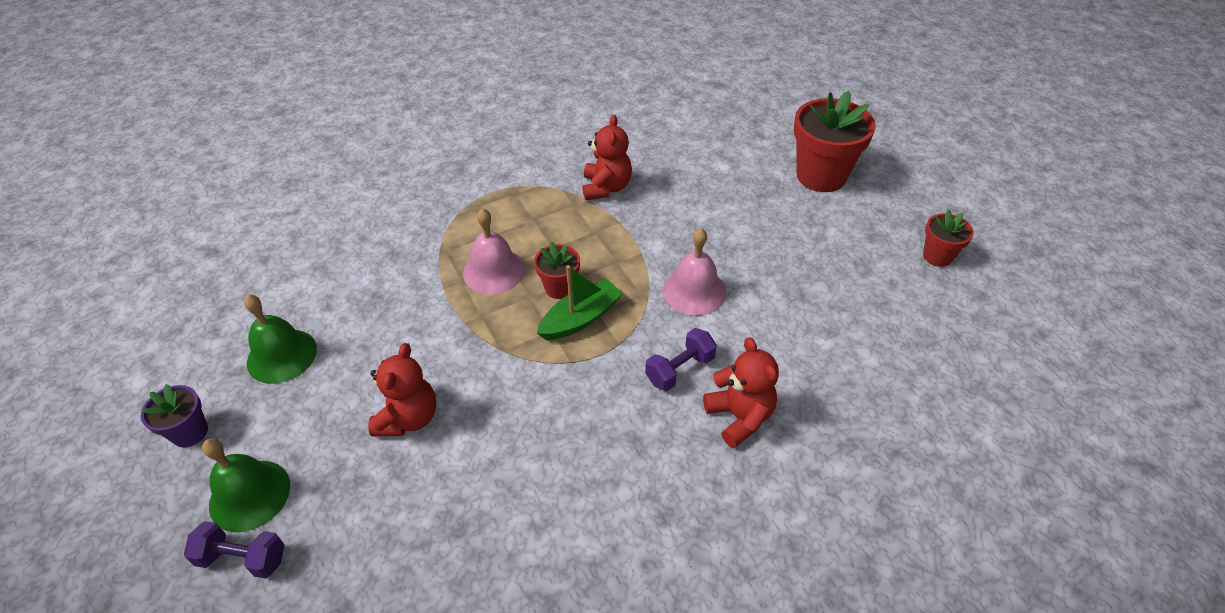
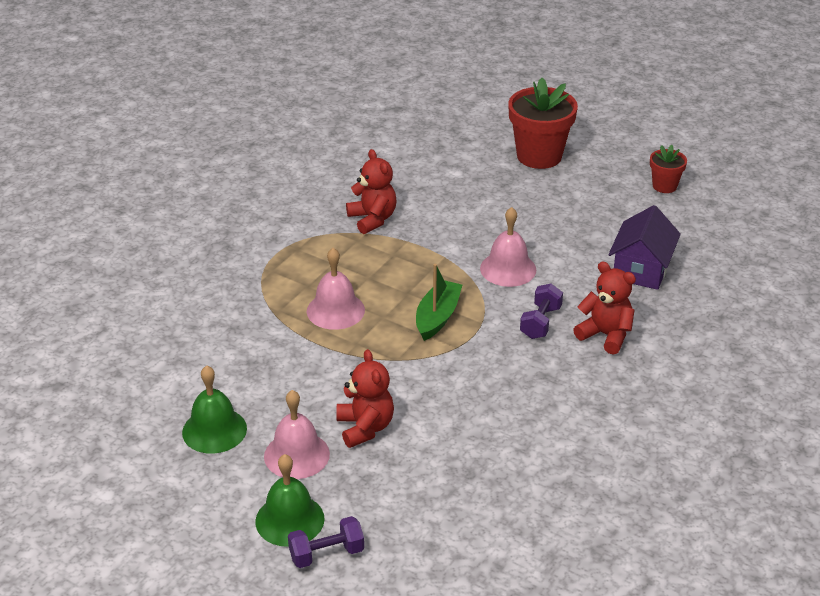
camera: 30 degrees left, 10 degrees down
purple flower pot [141,384,208,448] -> none
red flower pot [534,242,580,299] -> none
none -> pink bell [264,390,330,479]
none -> purple house [608,205,681,290]

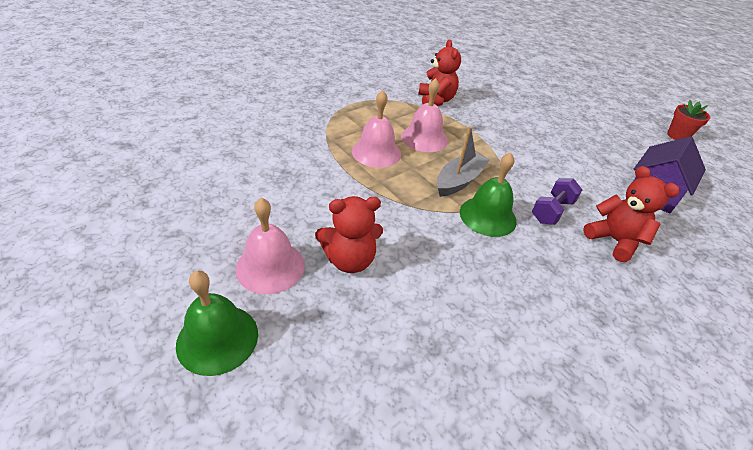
camera: 15 degrees right, 5 degrees up
green bell [182,365,247,454] -> green bell moved to [460,152,517,237]
purple dumbbell [288,516,364,568] -> none
red teddy bear [336,349,394,448] -> red teddy bear turned 75 degrees clockwise [315,196,383,273]
green boat [416,264,462,341] -> grey boat [437,126,490,197]
pink bell [480,207,536,287] -> pink bell moved to [401,78,448,152]
red flower pot [508,78,578,169] -> none

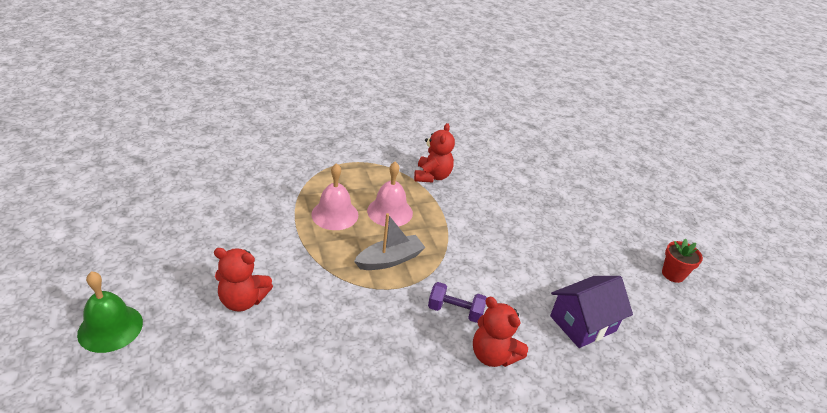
camera: 20 degrees right, 5 degrees down
pink bell [235,198,305,294] -> none
green bell [460,152,517,237] -> none
purple dumbbell [532,178,582,225] -> purple dumbbell turned 45 degrees clockwise [428,282,487,323]
red teddy bear [583,166,680,262] -> red teddy bear turned 150 degrees clockwise [473,297,528,367]

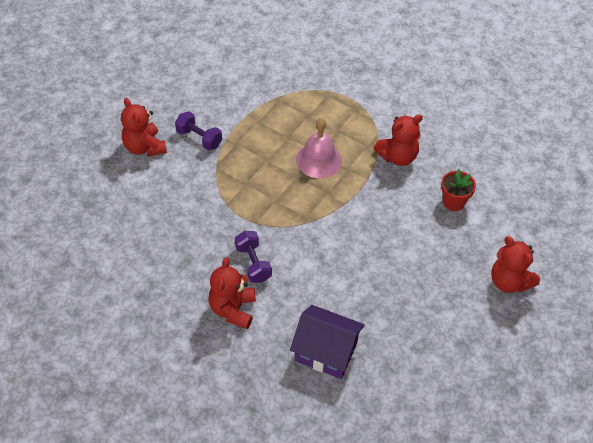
camera: 55 degrees right, 15 degrees up
green bell [77,271,143,353] -> none
pink bell [311,163,358,230] -> none
grey boat [354,213,426,270] -> none
red flower pot [662,238,703,283] -> red flower pot moved to [441,169,476,211]
none -> purple dumbbell [175,111,222,151]
none -> red teddy bear [491,236,540,293]

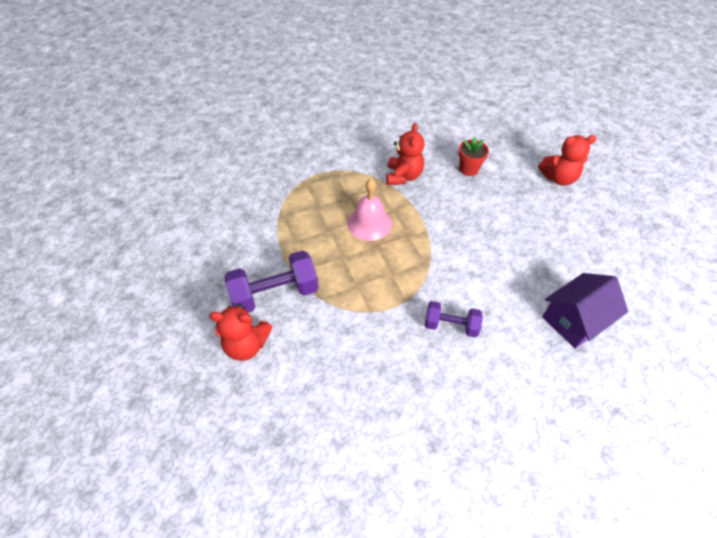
camera: 55 degrees left, 0 degrees up
purple dumbbell [175,111,222,151] -> purple dumbbell [224,250,319,313], size x1.65
red teddy bear [208,257,256,329] -> none

